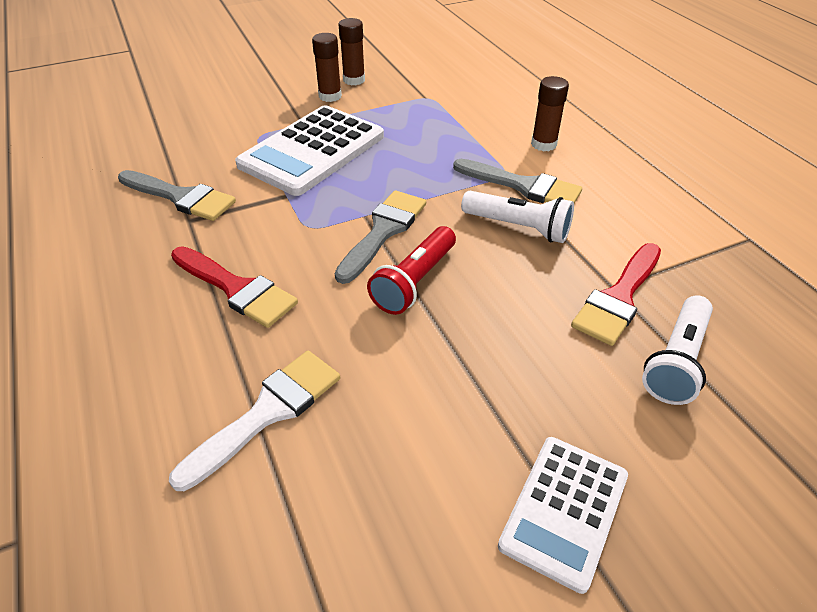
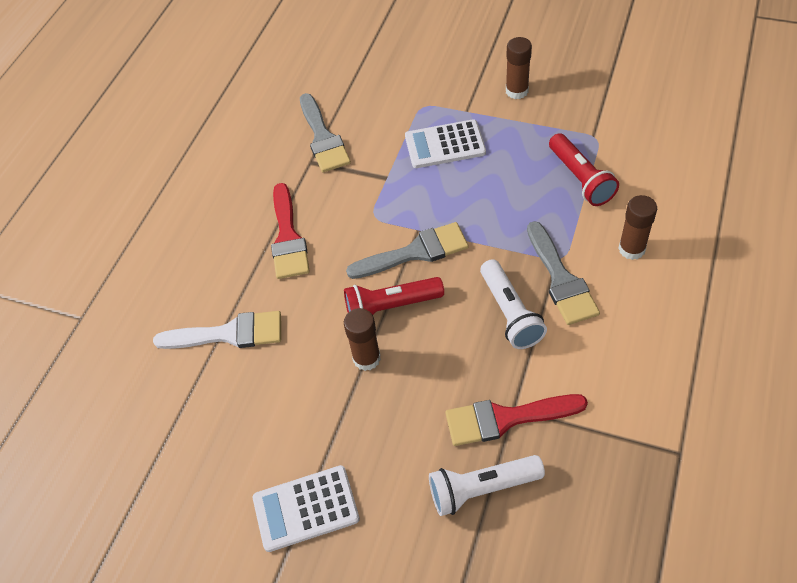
camera: 50 degrees right, 10 degrees up
white calculator [235,105,384,196] -> white calculator [405,119,486,168], size x0.61
brown glue stick [339,18,365,85] -> brown glue stick moved to [344,308,381,371]
none -> red flashlight [549,133,619,206]

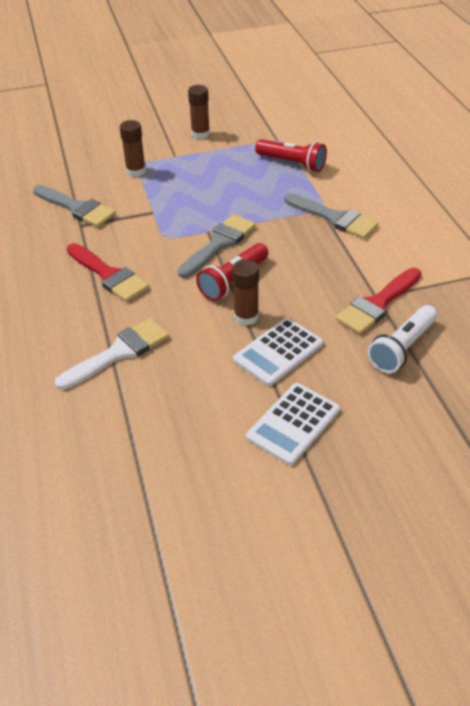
camera: 40 degrees left, 10 degrees down
white calculator [405,119,486,168] -> white calculator moved to [233,318,323,386]
white flashlight [480,259,547,349] -> none
brown glue stick [618,195,657,260] -> brown glue stick moved to [120,120,146,177]

